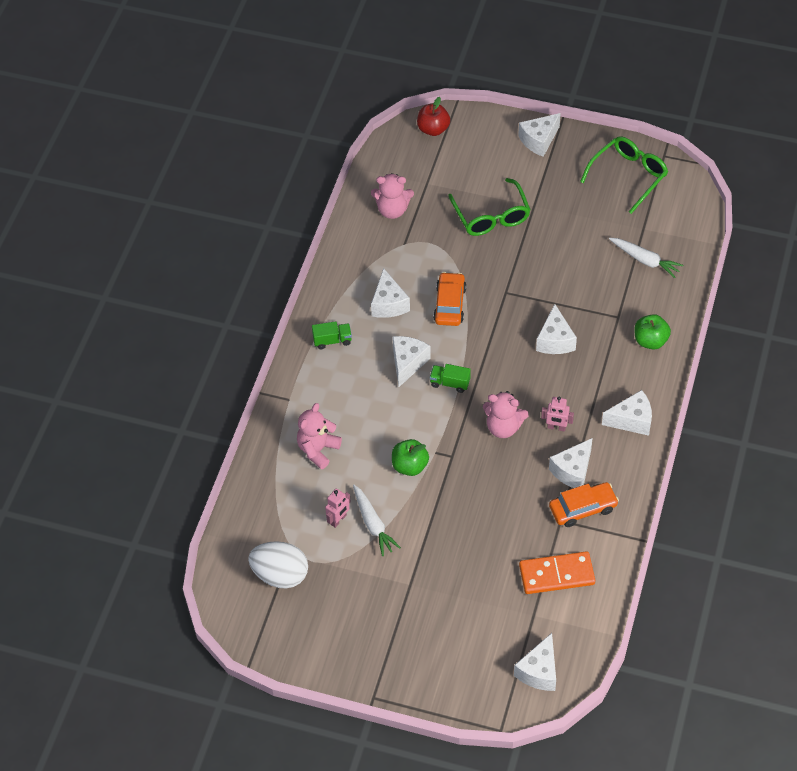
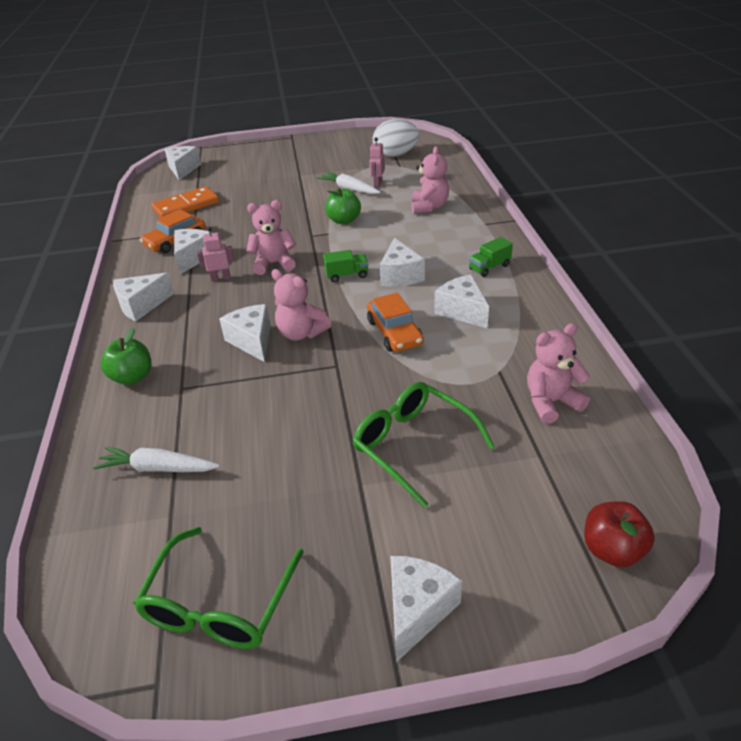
camera: 155 degrees right, 15 degrees down
none -> pink teddy bear [271,269,331,341]

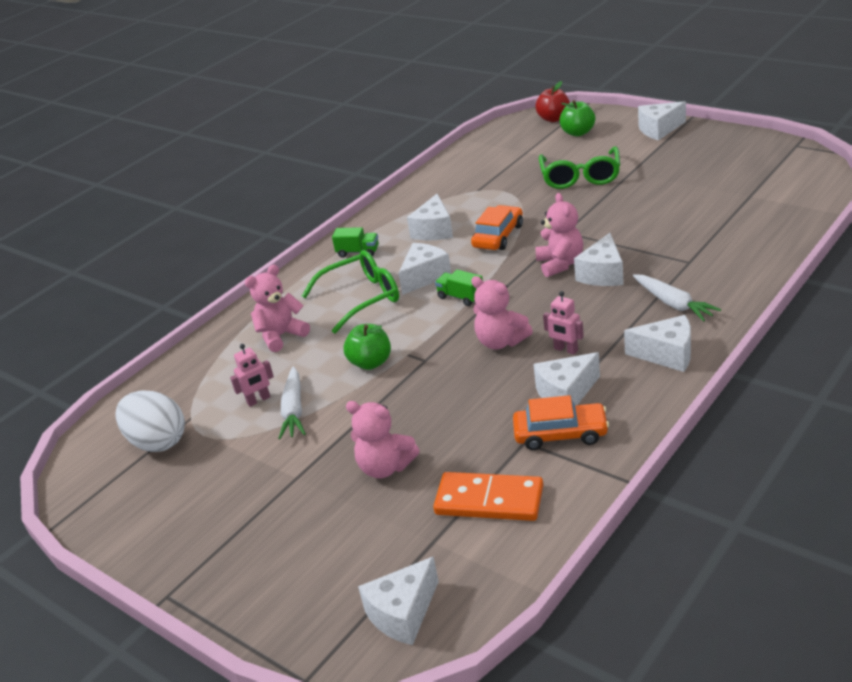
camera: 130 degrees left, 5 degrees down
white carrot [93,447,220,472] -> white carrot moved to [633,274,721,321]
green apple [101,328,151,385] -> green apple moved to [559,100,595,136]
green glasses [133,527,304,649] -> green glasses moved to [302,250,399,334]
pink teddy bear [527,323,590,424] -> pink teddy bear moved to [346,401,420,478]

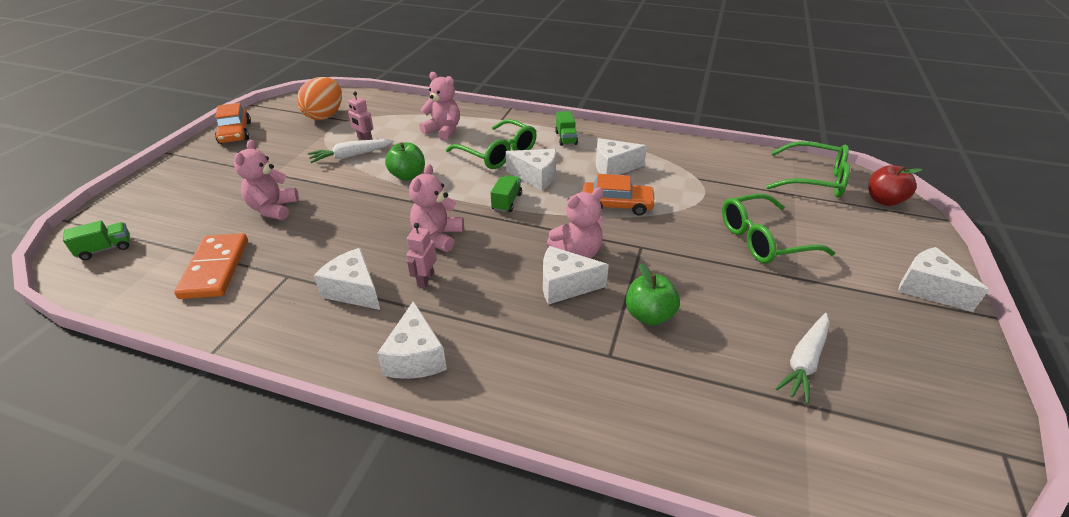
camera: 65 degrees right, 5 degrees up
white egg [116,391,185,452] -> orange egg [297,77,342,120]
white cheese [358,556,439,645] -> green truck [63,221,130,260]
orange car [513,395,609,450] -> orange car moved to [215,103,251,144]
green apple [559,100,595,136] -> green apple moved to [626,264,680,326]
white carrot [633,274,721,321] -> white carrot moved to [775,313,830,404]
none -> green glasses [766,141,850,198]

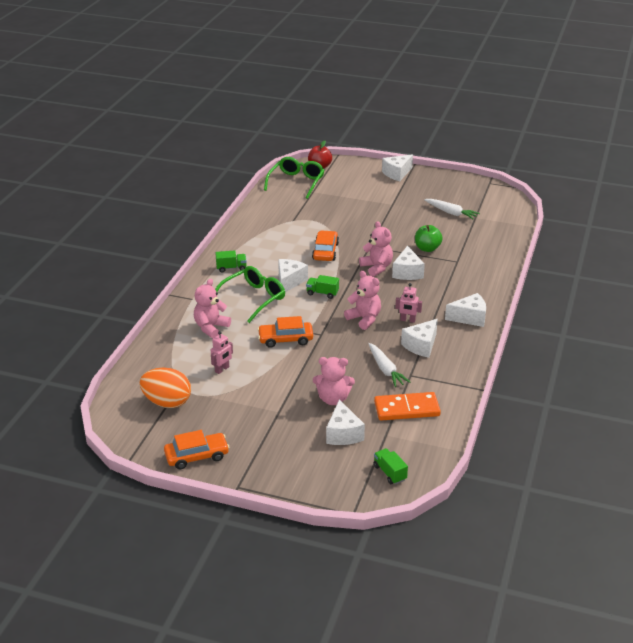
camera: 90 degrees left, 5 degrees down
white carrot [308,139,394,163] -> white carrot moved to [368,343,410,387]
green apple [385,142,425,181] -> orange car [257,316,313,348]
pink teddy bear [409,164,464,252] -> pink teddy bear turned 150 degrees counterclockwise [344,271,381,330]
white cheese [596,138,647,175] -> white cheese moved to [326,399,365,445]
green glasses [722,193,835,264] -> none

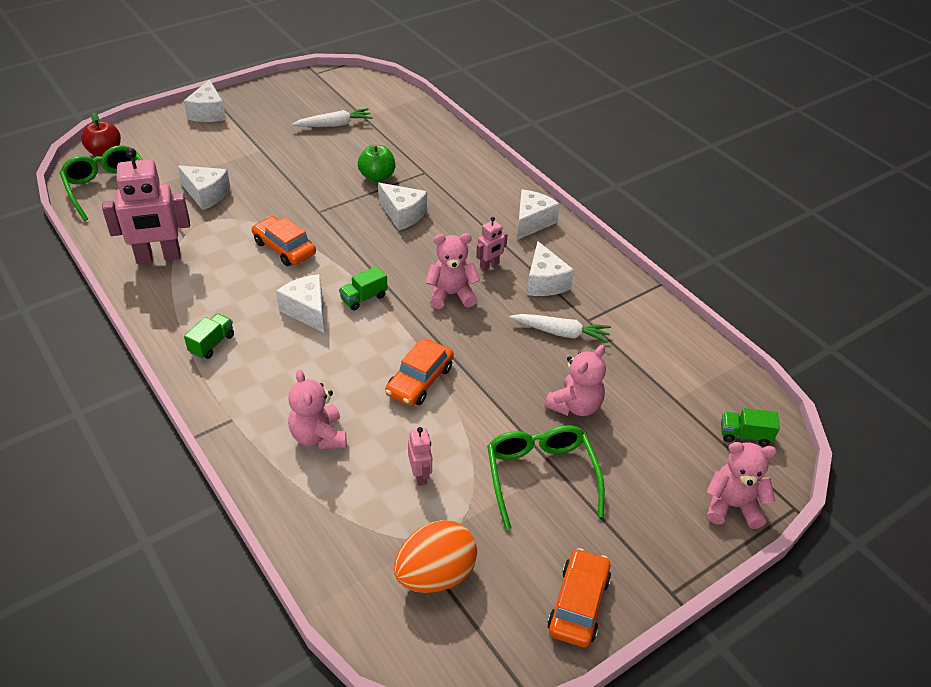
camera: 55 degrees left, 10 degrees up
green glasses [215,266,285,323] -> green glasses moved to [487,425,605,530]
white cheese [326,399,365,445] -> white cheese moved to [178,165,231,210]
pink teddy bear [359,221,393,277] -> pink teddy bear moved to [706,442,777,529]
orange domino [374,392,441,421] -> none
none -> pink robot [102,148,190,264]

